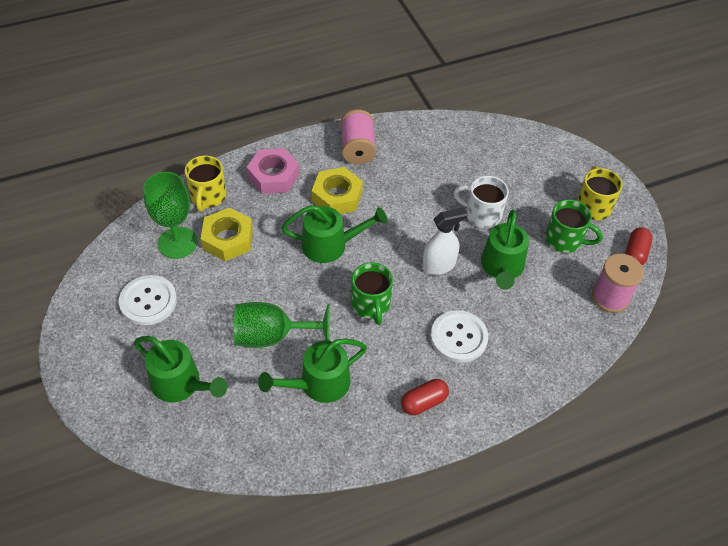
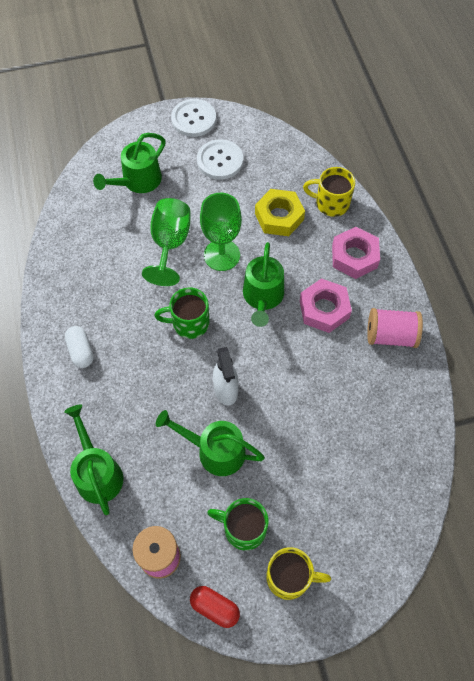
camera: 100 degrees right, 10 degrees up
green goblet [143,172,198,259] -> green goblet moved to [200,193,242,271]
green watering can [258,338,367,403] -> green watering can moved to [64,405,123,515]
yellow nut [312,167,363,214] -> pink nut [300,278,352,333]
red capsule [401,379,449,415] -> white capsule [65,326,94,368]
white button [430,310,488,363] -> white button moved to [171,99,216,137]
white mug [454,176,509,228] -> none
green mug [545,199,603,253] -> green mug turned 75 degrees clockwise [207,498,269,550]

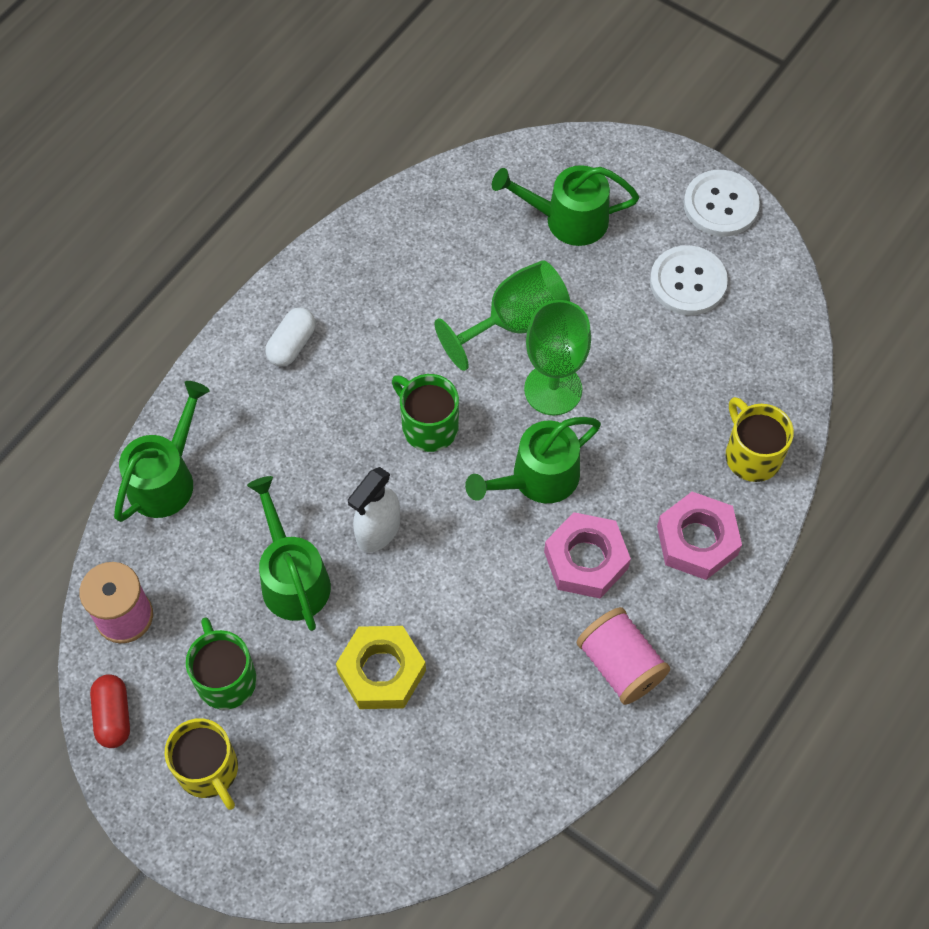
camera: 50 degrees right, 0 degrees up
yellow nut [255,189,305,236] -> yellow nut moved to [336,626,426,709]

